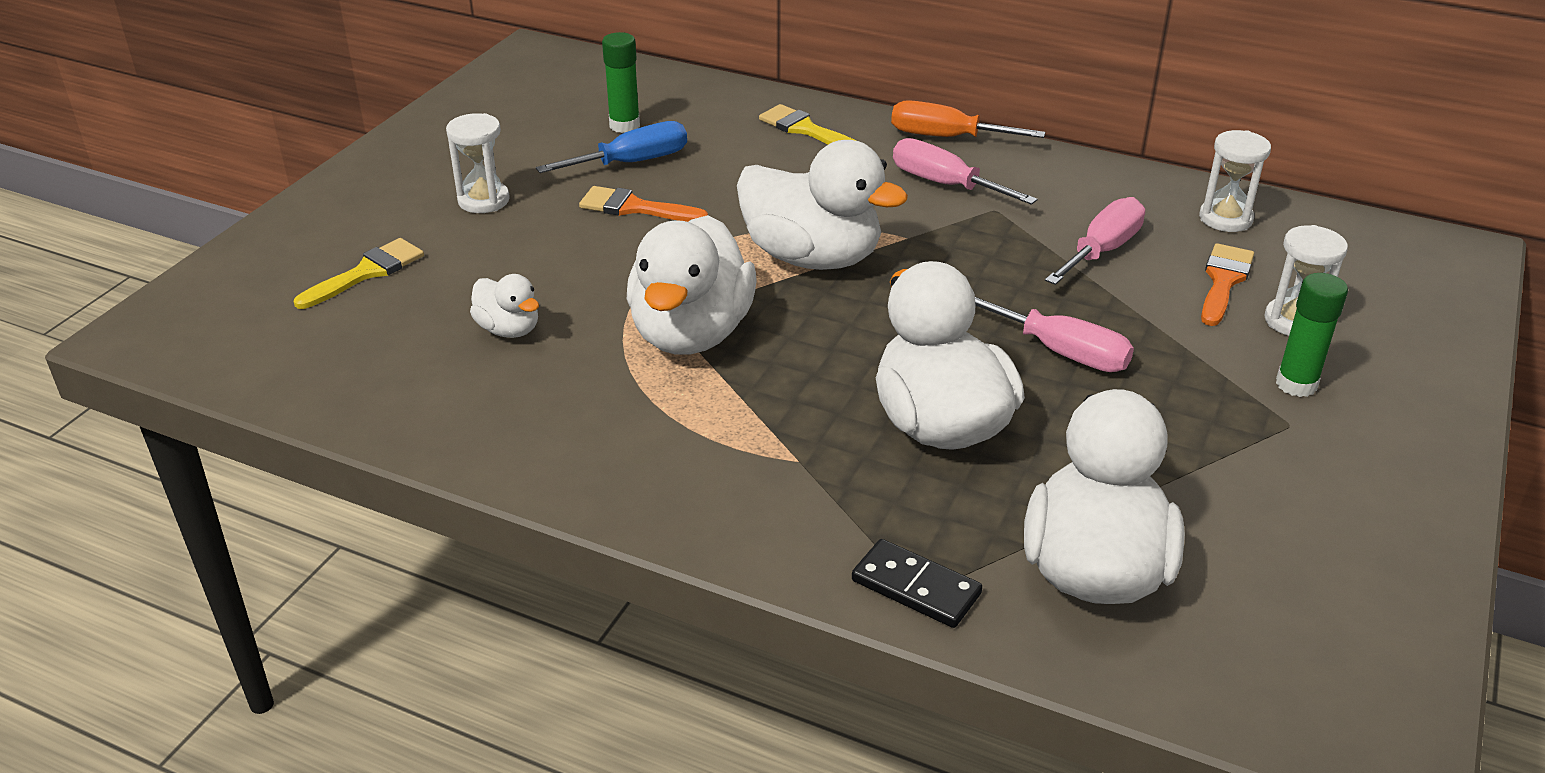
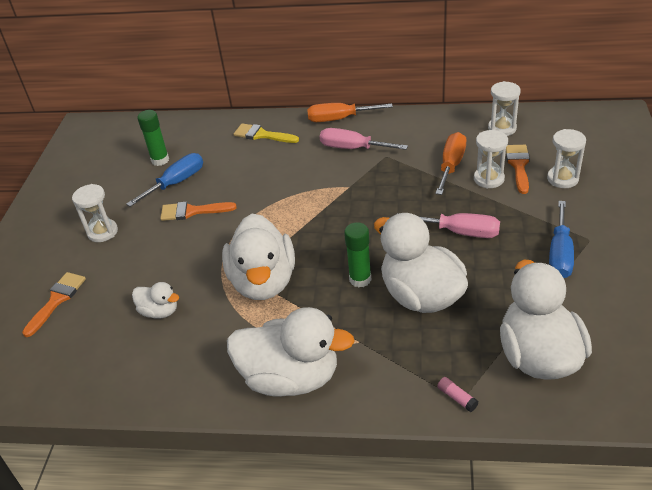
camera: 15 degrees left, 5 degrees up
yellow brush [294,238,424,309] -> orange brush [22,272,86,337]
white duck [737,140,908,270] -> white duck moved to [227,307,355,397]
black domino [852,539,982,628] -> pink glue stick [437,377,479,412]
pink screwdriver [1045,197,1145,285] -> orange screwdriver [435,132,466,195]
green glue stick [1276,273,1348,397] -> green glue stick moved to [344,222,371,287]
none -> white hourglass [474,130,508,189]
none -> blue screwdriver [549,201,574,278]

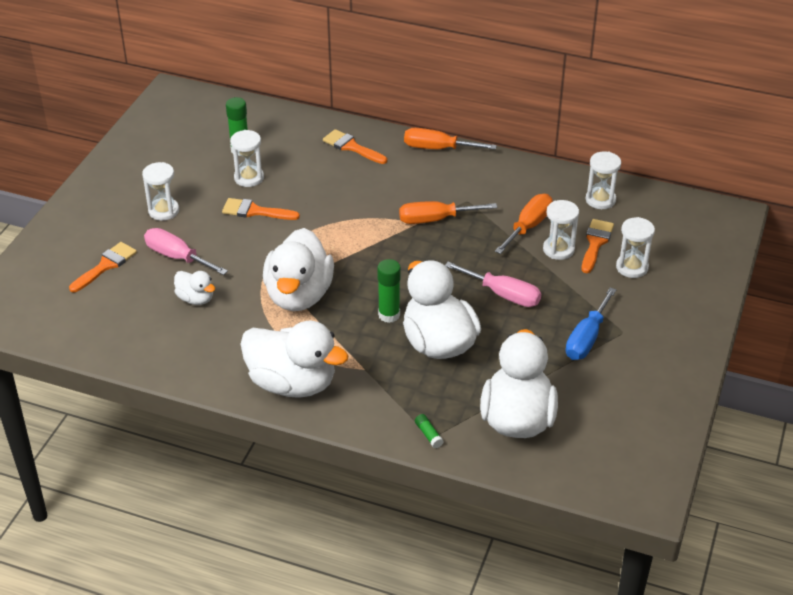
camera: 10 degrees right, 0 degrees up
blue screwdriver [126,153,203,207] -> white hourglass [230,130,264,187]
yellow brush [234,123,299,143] -> orange brush [323,129,387,164]
pink screwdriver [320,128,408,150] -> pink screwdriver moved to [144,228,228,275]
pink glue stick [437,377,479,412] -> green glue stick [415,414,444,448]
none -> orange screwdriver [399,201,498,224]

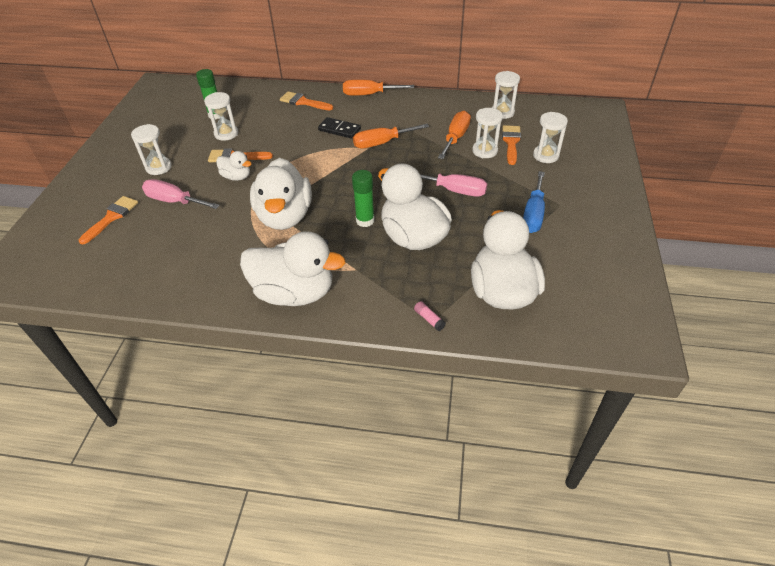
camera: 10 degrees left, 5 degrees up
white duck [174,271,215,305] -> white duck moved to [216,151,252,181]
green glue stick [415,414,444,448] -> pink glue stick [414,301,446,331]
none -> black domino [318,117,361,139]

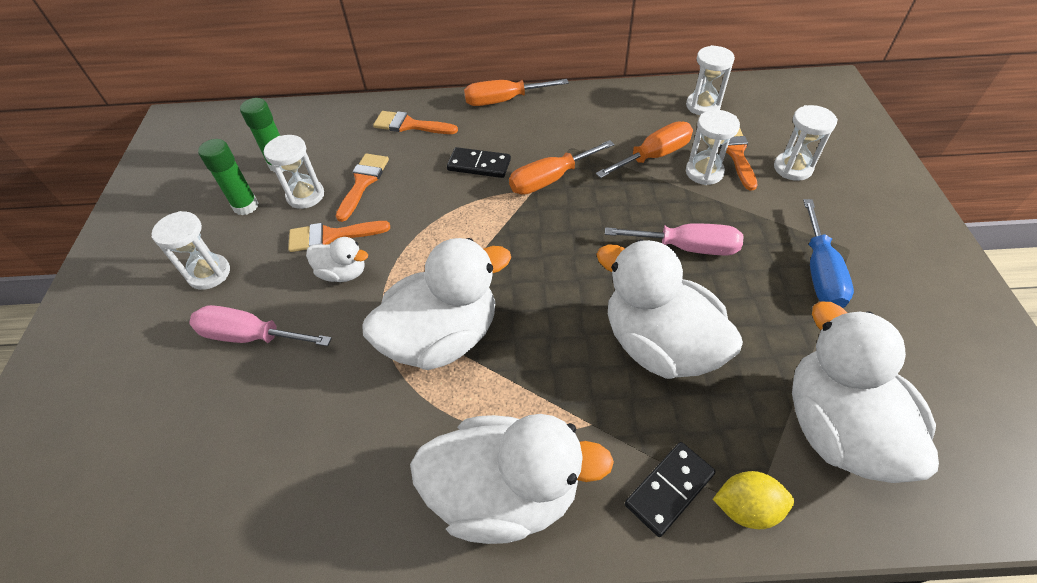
camera: 10 degrees left, 5 degrees up
orange brush [79,196,138,244] -> orange brush moved to [336,154,389,222]
white duck [250,158,312,230] -> white duck turned 105 degrees counterclockwise [362,238,511,370]
green glue stick [352,170,375,227] -> green glue stick moved to [198,139,258,215]
pink glue stick [414,301,446,331] -> yellow lemon [713,471,794,529]
orange screwdriver [438,111,471,159] -> orange screwdriver turned 45 degrees clockwise [596,121,693,178]
none -> black domino [625,442,716,537]

